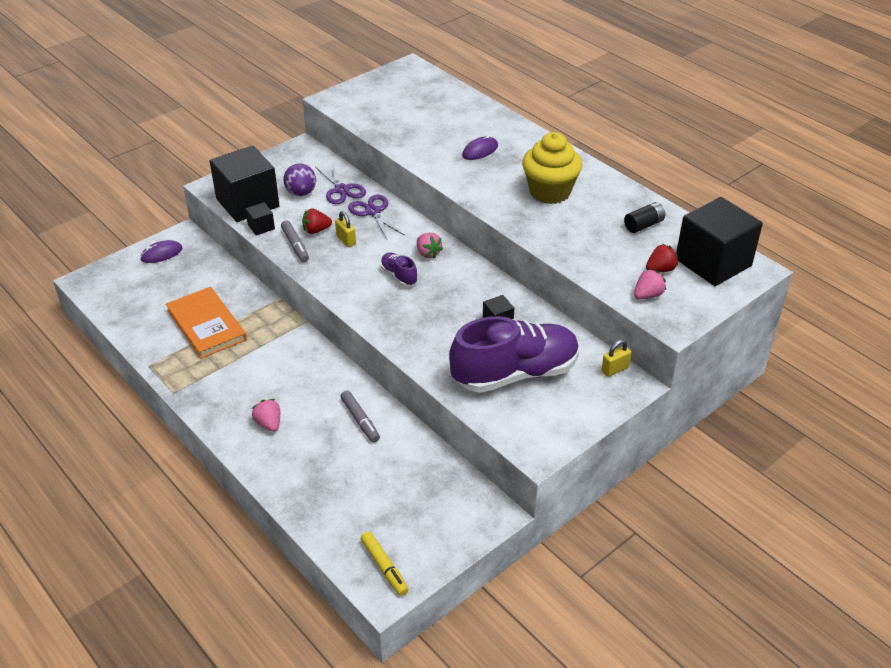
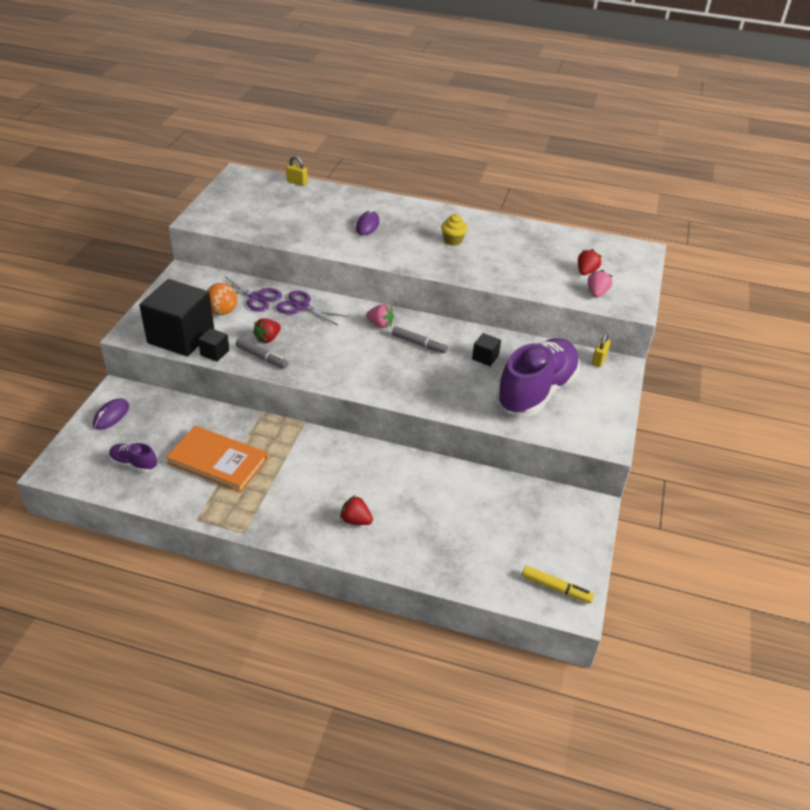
camera: 35 degrees left, 0 degrees up
pink strawberry [252,399,280,432] -> red strawberry [340,495,373,525]
purple ball [283,163,316,196] -> orange ball [207,283,237,315]
yellow padlock [335,211,356,247] -> yellow padlock moved to [286,156,308,186]
grey marker [340,391,380,442] -> grey marker moved to [392,326,448,353]
purple shoe [380,253,418,286] -> purple shoe moved to [109,443,157,473]
yellow cupcake [522,132,582,204] -> yellow cupcake [441,214,468,246], size x0.50
black battery [624,202,665,233] -> none
black cube [676,197,763,286] -> none

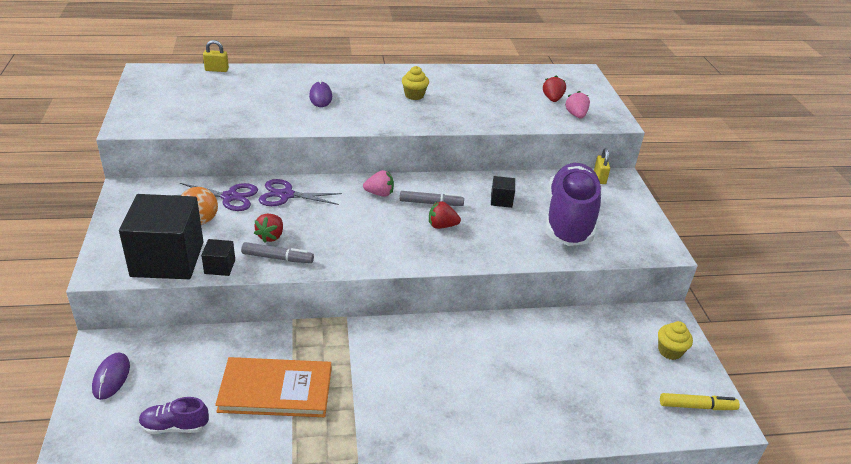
camera: 25 degrees left, 5 degrees down
red strawberry [340,495,373,525] -> red strawberry moved to [429,201,461,229]
none -> yellow cupcake [658,321,693,360]

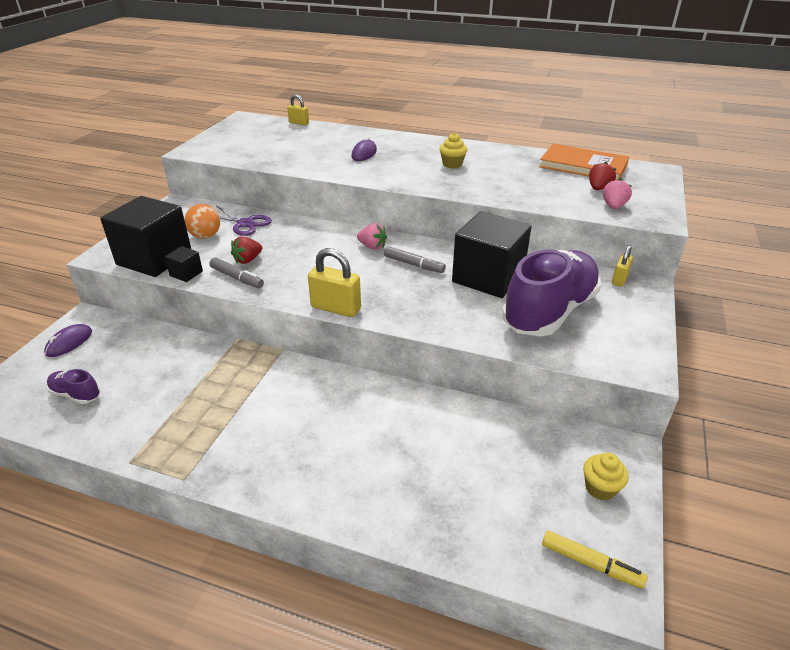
camera: 30 degrees right, 0 degrees up
orange book [215,357,331,417] -> orange book moved to [539,144,629,180]
purple scissors [259,179,342,206] -> none
red strawberry [429,201,461,229] -> none
black cube [491,176,515,208] -> black cube [452,211,532,298], size x2.35
none -> yellow padlock [308,248,361,317]

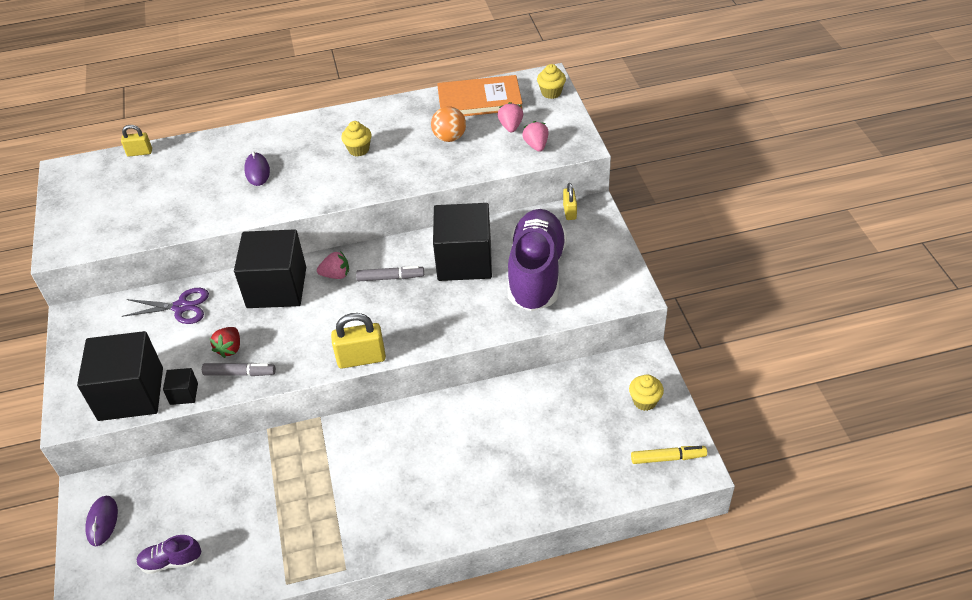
camera: 30 degrees left, 10 degrees up
orange ball [184,204,220,239] -> orange ball moved to [431,106,466,142]
red strawberry [589,162,617,190] -> pink strawberry [497,102,523,133]
none -> black cube [234,229,306,308]
none -> yellow cupcake [537,64,566,99]

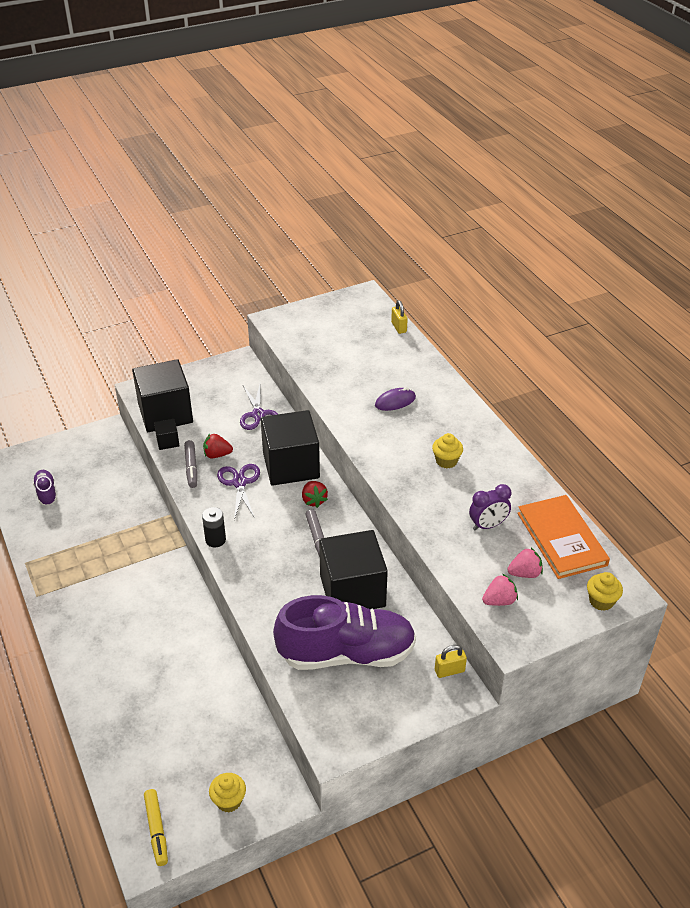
camera: 75 degrees right, 5 degrees down
purple mouse [85,496,118,546] -> none
pink strawberry [317,251,349,279] -> red strawberry [302,481,328,508]
yellow padlock [331,313,386,368] -> black battery [202,507,226,548]
orange ball [431,106,466,142] -> purple clock [469,484,511,531]
none -> purple scissors [217,464,260,520]

